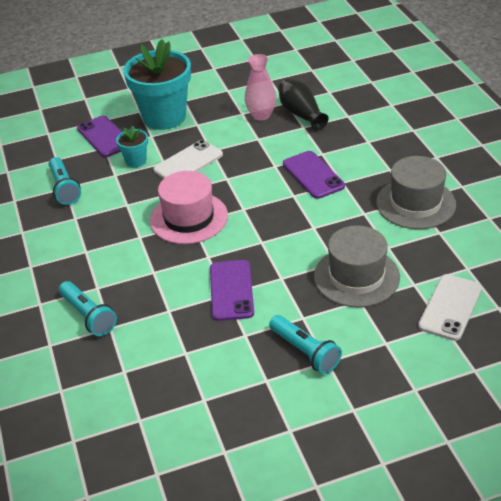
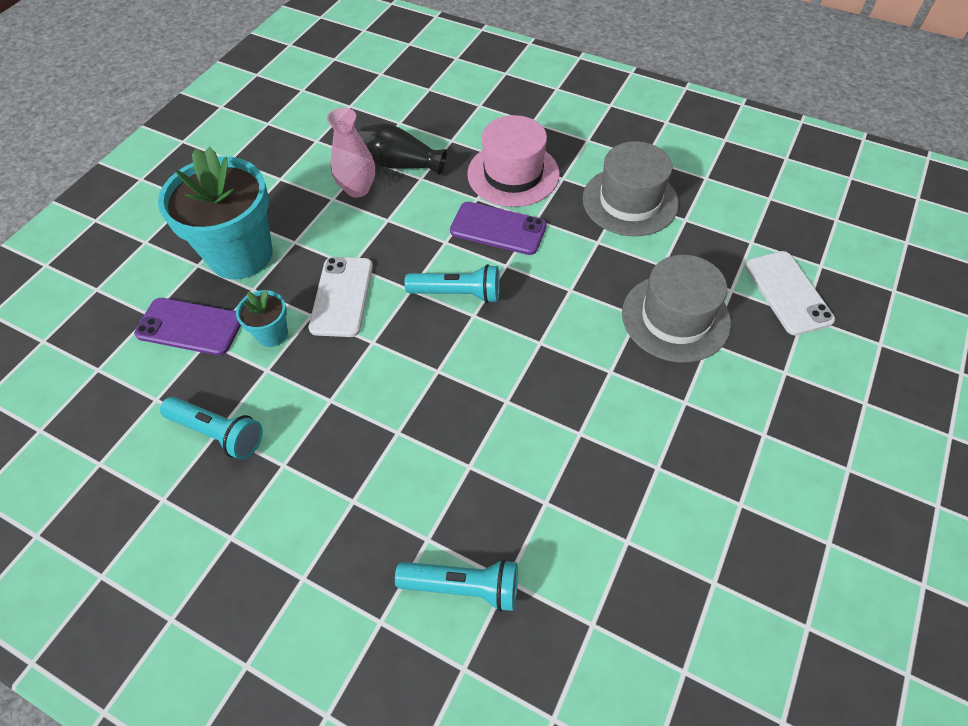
camera: 45 degrees left, 15 degrees up
pink hat [150,171,228,244] -> pink hat moved to [467,115,560,207]
purple phone [210,260,254,321] -> none
turquoise flashlight [269,315,342,374] -> turquoise flashlight moved to [404,264,500,303]

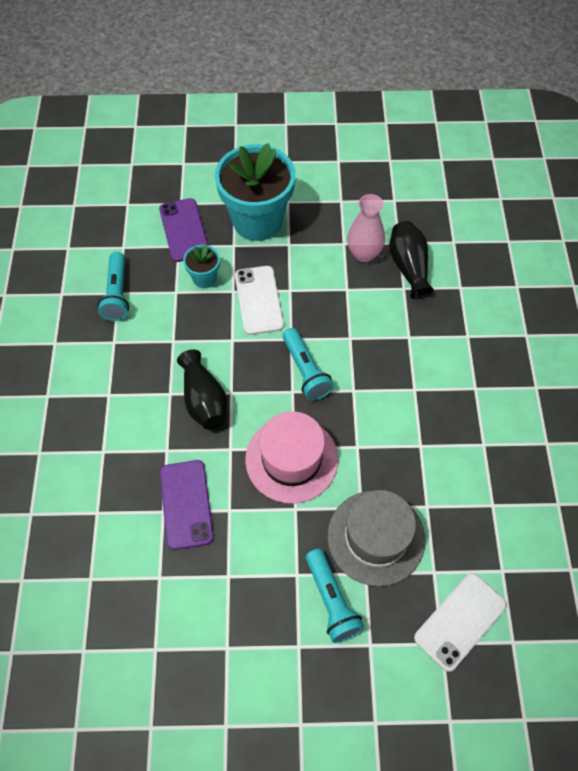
camera: 60 degrees right, 5 degrees up
white phone [309,257,373,337] -> white phone turned 75 degrees counterclockwise [235,266,284,335]
turquoise flashlight [395,559,518,612] -> turquoise flashlight moved to [306,549,364,643]
purple phone [450,202,547,255] -> purple phone moved to [160,460,214,550]
pink hat [467,115,560,207] -> pink hat moved to [245,411,338,504]
grey hat [582,141,679,236] -> none
none -> black vase [177,349,228,430]

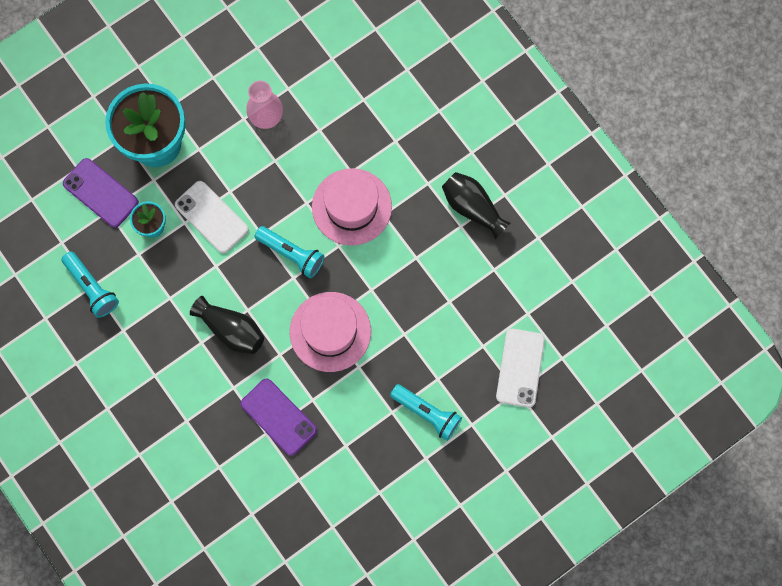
camera: 35 degrees left, 15 degrees up
grey hat [327,490,425,586] -> none
black vase [389,221,434,299] -> black vase moved to [442,172,511,239]
none -> pink hat [312,168,392,246]

